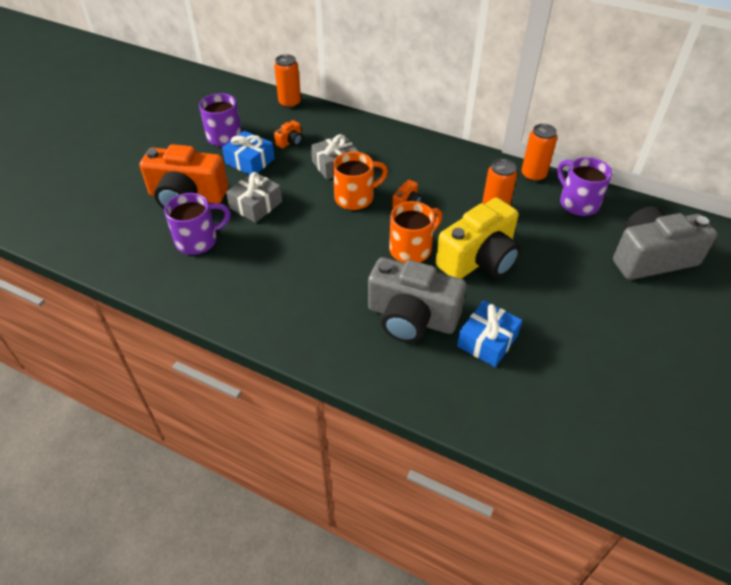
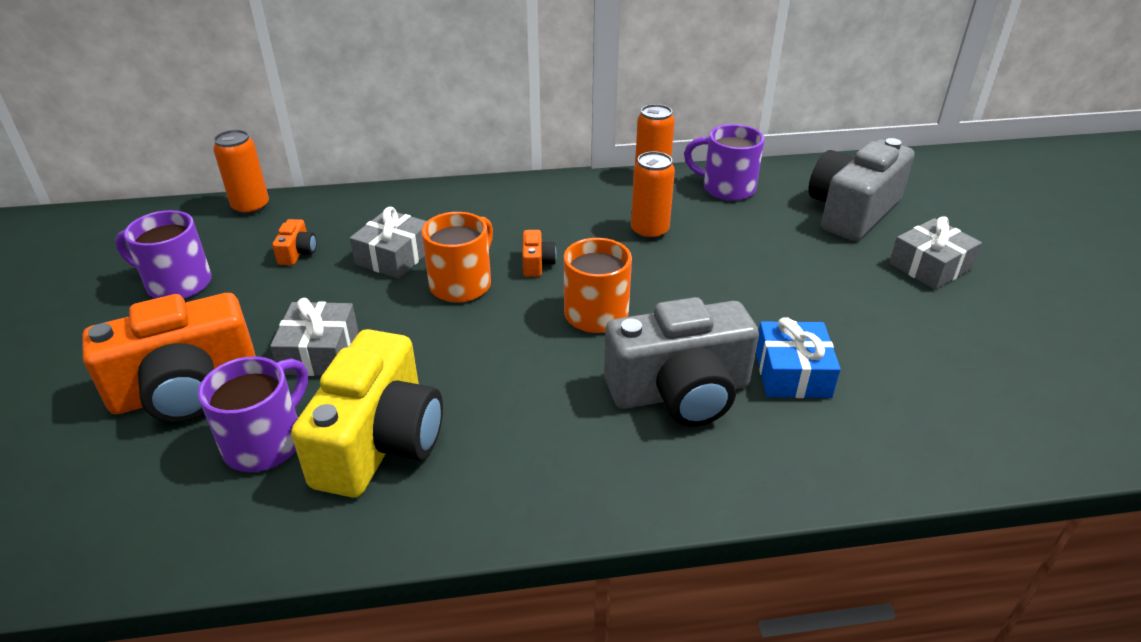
camera: 35 degrees left, 10 degrees down
blue gift [222,131,275,175] -> none
yellow camera [436,198,521,279] -> yellow camera moved to [291,329,443,497]
none -> grey gift [889,217,982,290]

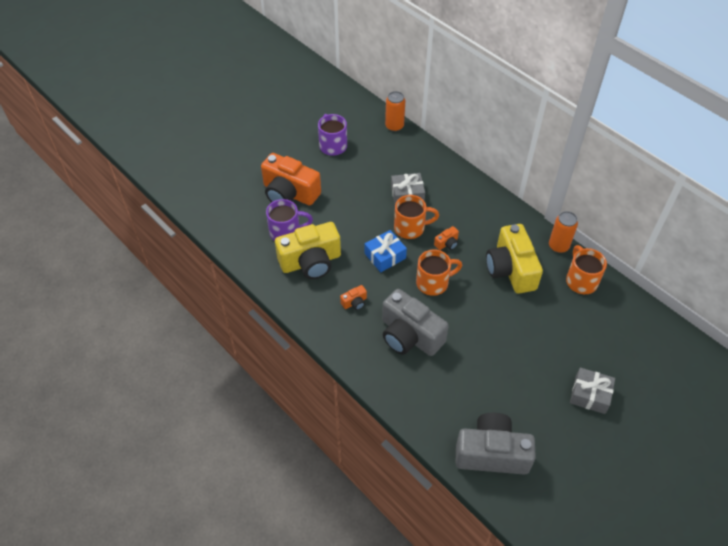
camera: 55 degrees right, 15 degrees up
grey gift [270,298,358,376] -> none
orange camera [272,219,317,265] -> orange camera moved to [340,285,367,310]
orange can [631,151,675,240] -> yellow camera [486,224,543,294]
purple mug [684,124,765,201] -> orange mug [566,245,607,294]
blue gift [756,317,841,398] -> blue gift moved to [365,230,407,272]
grey camera [808,138,914,241] -> grey camera moved to [456,413,536,475]

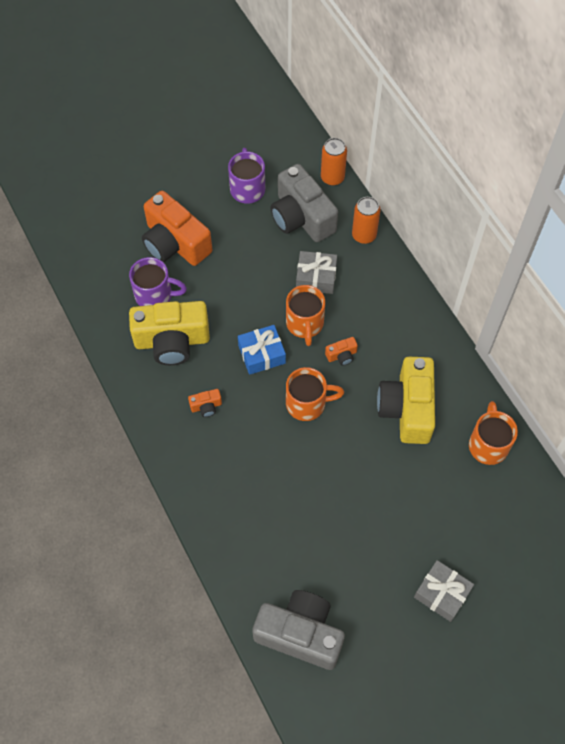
camera: 15 degrees right, 10 degrees up
grey camera [382,289,449,356] -> grey camera moved to [270,164,338,242]
orange mug [394,195,439,239] -> orange mug turned 75 degrees clockwise [286,285,325,346]
orange can [549,211,578,253] -> orange can moved to [352,197,380,244]

